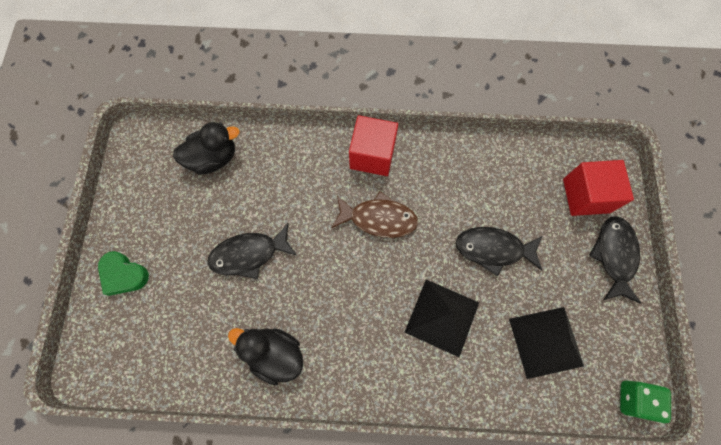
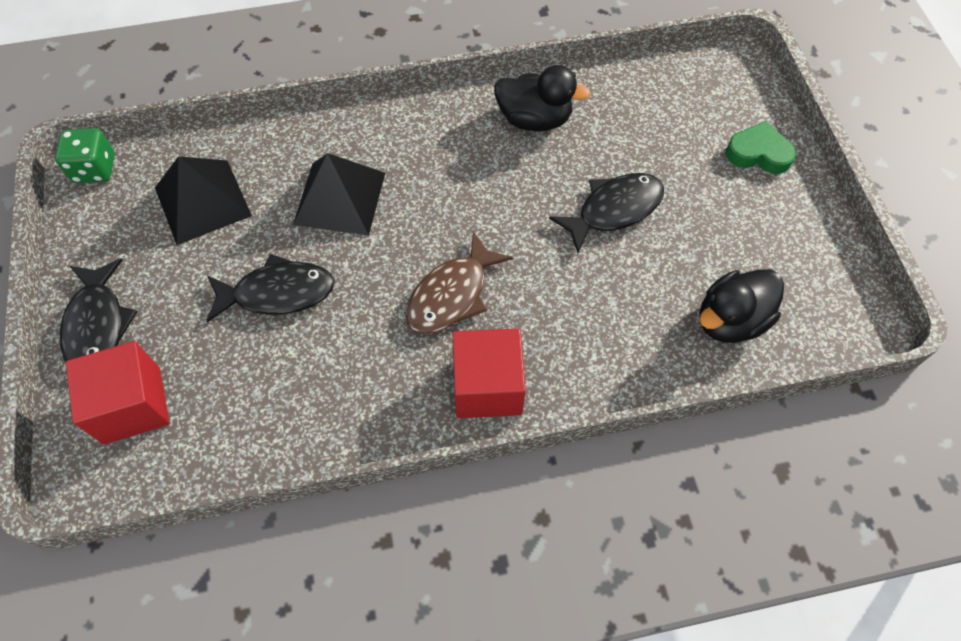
camera: 165 degrees right, 10 degrees down
brown fish [331,191,418,238] -> brown fish turned 45 degrees counterclockwise [405,231,513,334]

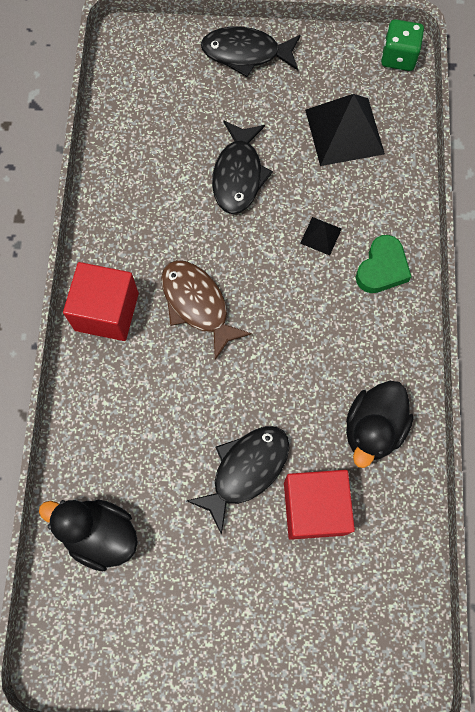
camera: 105 degrees right, 10 degrees up
red cube [66,341,170,445] -> red cube moved to [284,470,355,540]
black pyramid [293,153,385,235] -> black pyramid [300,217,342,255], size x0.47
black fish [549,173,664,253] -> black fish turned 120 degrees counterclockwise [187,426,290,535]
black duck [699,269,784,343] -> black duck turned 45 degrees counterclockwise [39,500,138,571]
green heart [726,121,796,174] -> green heart moved to [356,235,412,293]

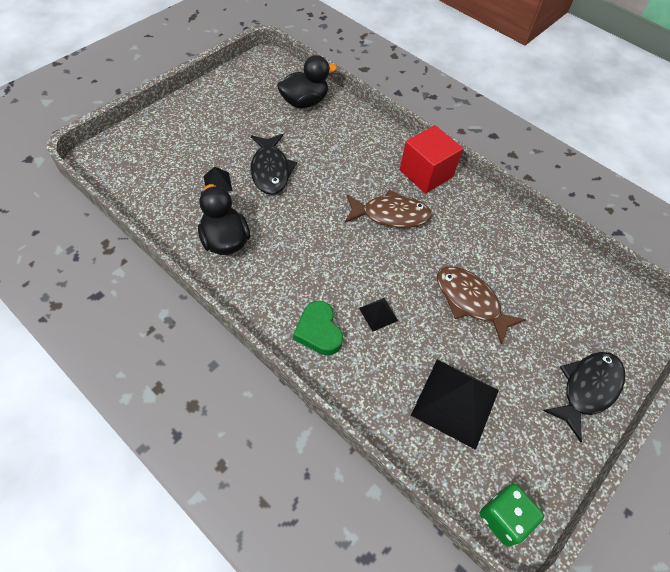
camera: 125 degrees right, 15 degrees down
black fish [212,120,273,214] -> brown fish [437,266,526,345]
red cube [284,470,355,540] -> black pyramid [204,166,233,192]

